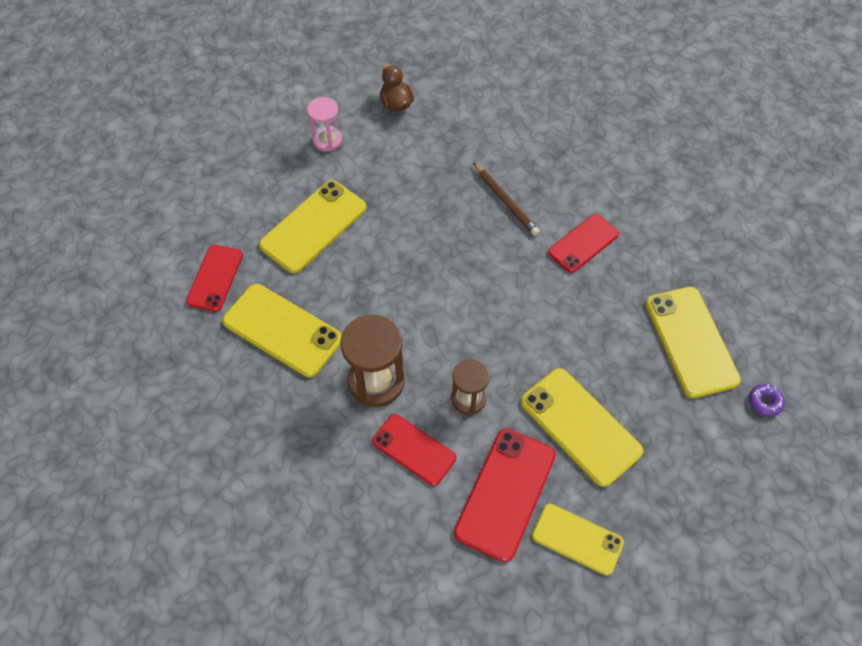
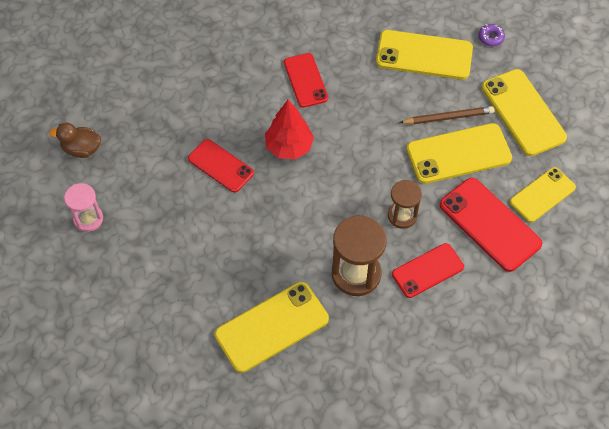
camera: 65 degrees left, 0 degrees up
red phone [186,245,243,312] -> red phone moved to [188,139,254,193]
yellow phone [259,180,366,273] -> yellow phone moved to [482,69,567,156]
brown pencil [473,163,540,236] -> brown pencil moved to [399,106,494,124]
none -> red tree [265,100,314,159]

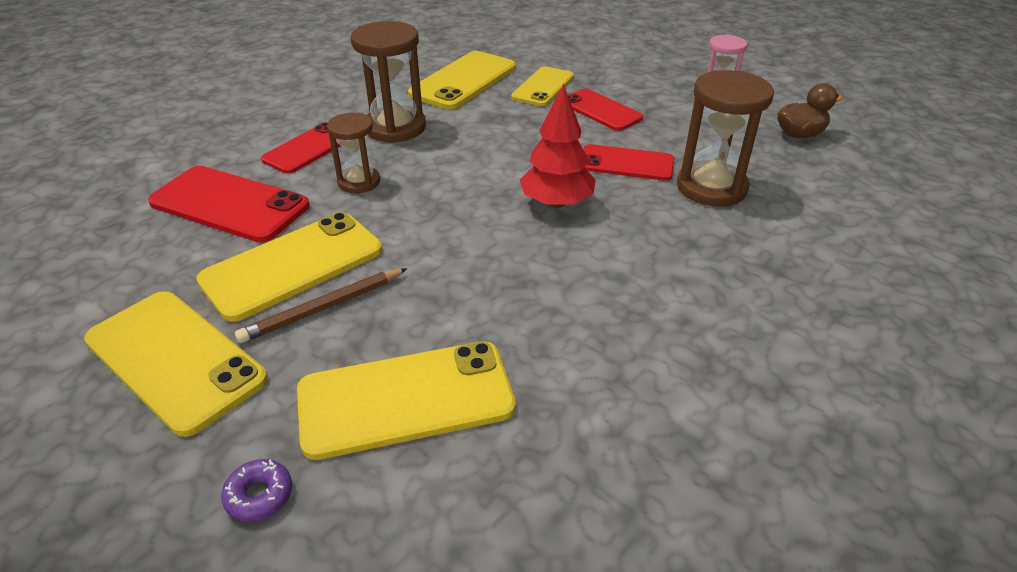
camera: 155 degrees right, 20 degrees down
red phone [284,53,328,108] -> red phone moved to [568,89,643,131]
yellow phone [510,167,576,222] -> yellow phone moved to [511,66,574,106]
none -> brown hourglass [677,70,774,207]

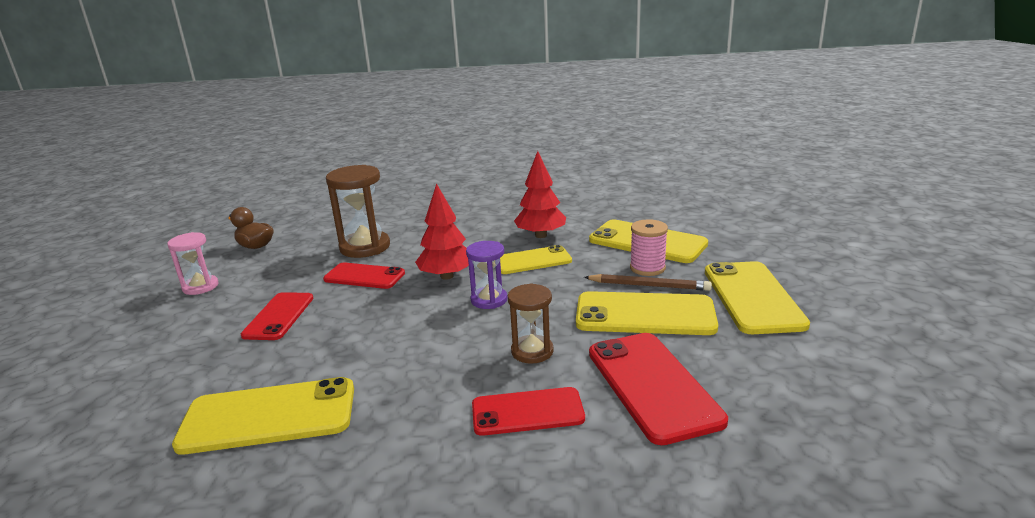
camera: 130 degrees left, 15 degrees down
purple donut [221,459,292,522] -> none
brown hourglass [351,21,426,143] -> none
yellow phone [511,66,574,106] -> yellow phone moved to [500,245,572,274]
red phone [584,144,674,181] -> red phone turned 45 degrees counterclockwise [323,262,405,289]
none -> purple hourglass [466,241,508,309]
none -> red tree [514,151,566,238]
none -> pink spool [630,219,668,276]

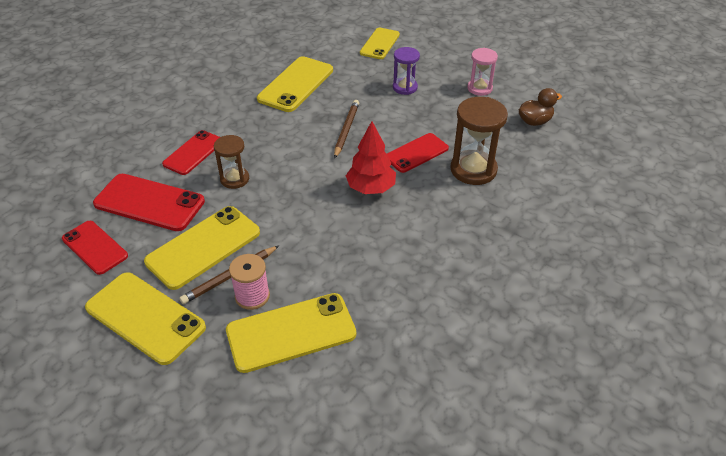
camera: 125 degrees right, 20 degrees up
red phone [241,292,313,340] -> red phone moved to [62,221,128,275]
purple hourglass [466,241,508,309] -> purple hourglass moved to [393,47,420,95]
yellow phone [500,245,572,274] -> yellow phone moved to [360,28,400,59]
red tree [514,151,566,238] -> none
none -> brown pencil [334,100,359,159]

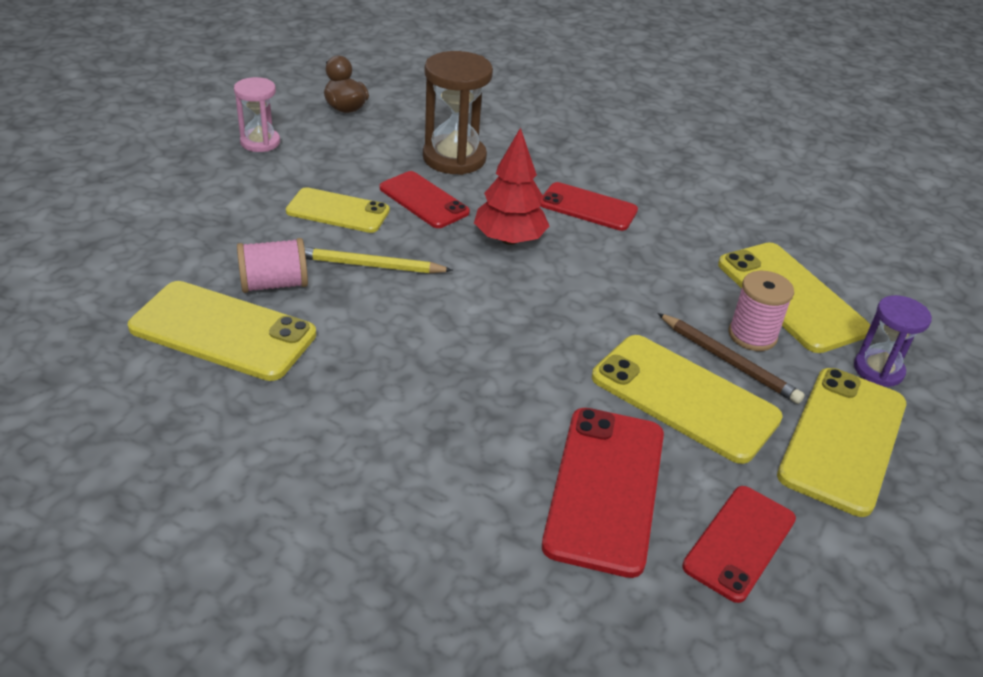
camera: 100 degrees left, 5 degrees down
red phone [162,130,220,175] -> red phone moved to [541,182,638,231]
brown hourglass [214,135,249,189] -> none
brown pencil [334,100,359,159] -> yellow pencil [304,247,453,273]
yellow phone [360,28,400,59] -> yellow phone moved to [286,187,390,233]
purple hourglass [393,47,420,95] -> purple hourglass moved to [854,295,932,387]
none -> pink spool [237,238,308,293]

